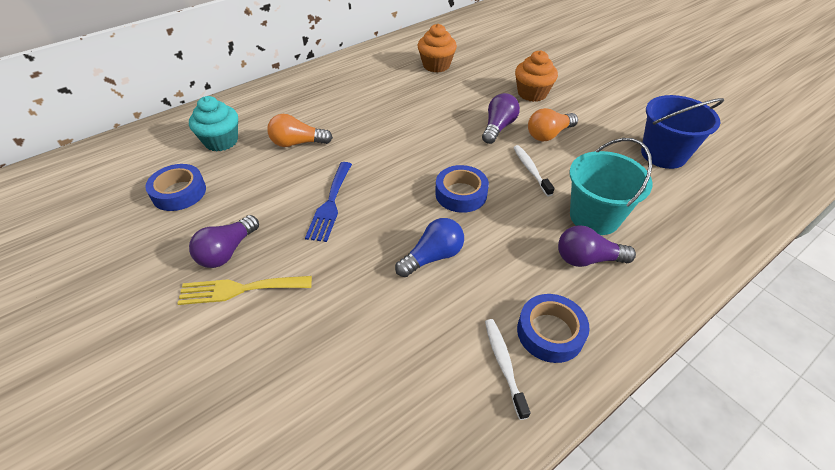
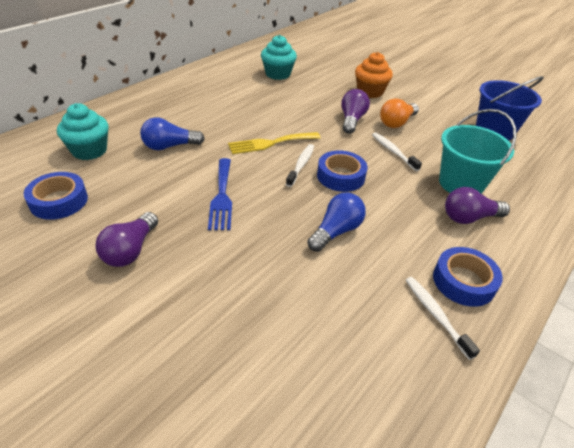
camera: 15 degrees left, 5 degrees down
yellow fork [177,276,312,305] -> yellow fork moved to [228,132,321,154]
orange light bulb [267,114,333,147] -> blue light bulb [140,117,205,150]
orange cupcake [418,24,457,72] -> turquoise cupcake [261,35,297,80]
none -> white toothbrush [286,144,314,187]

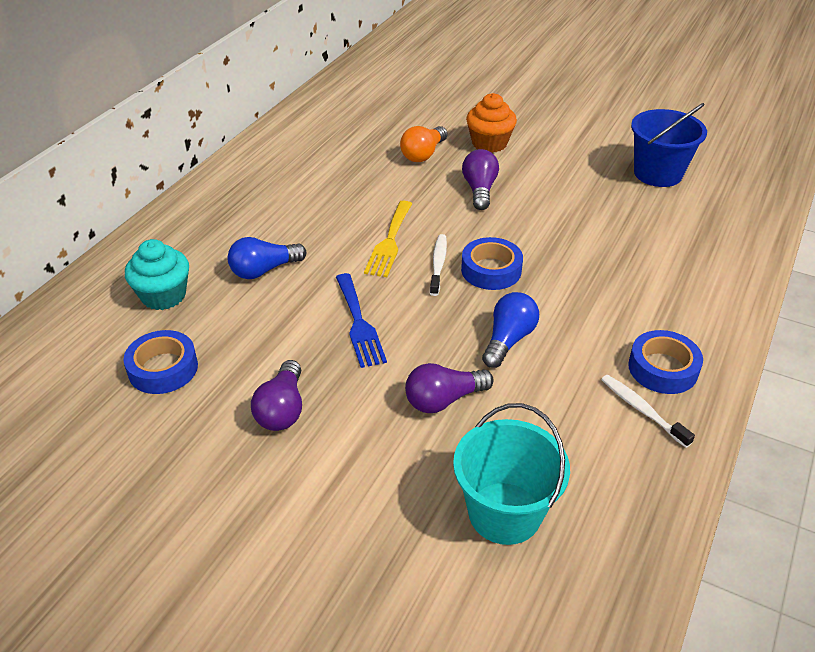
camera: 10 degrees left, 0 degrees up
yellow fork [228,132,321,154] -> yellow fork turned 45 degrees counterclockwise [364,201,412,277]
turquoise cupcake [261,35,297,80] -> none
white toothbrush [372,132,422,171] -> none
orange light bulb [380,98,419,128] -> orange light bulb moved to [400,126,447,162]
turquoise bucket [439,109,517,194] -> turquoise bucket moved to [453,403,570,545]
purple light bulb [445,187,510,224] -> purple light bulb moved to [405,363,494,413]

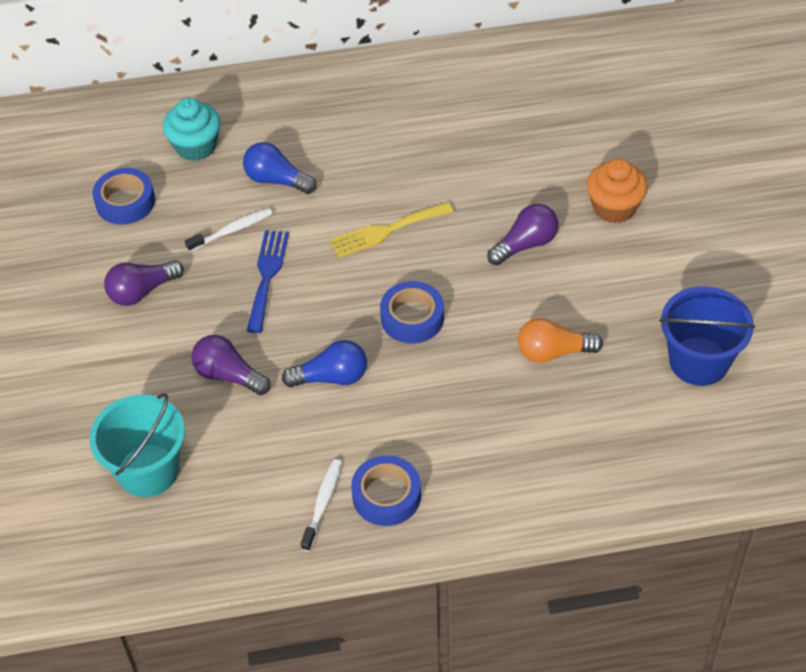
camera: 55 degrees right, 10 degrees up
blue fork [336,273,387,368] -> blue fork turned 150 degrees clockwise [247,230,289,333]
orange light bulb [400,126,447,162] -> orange light bulb moved to [518,318,603,363]
white toothbrush [430,234,447,296] -> white toothbrush moved to [185,208,272,252]

